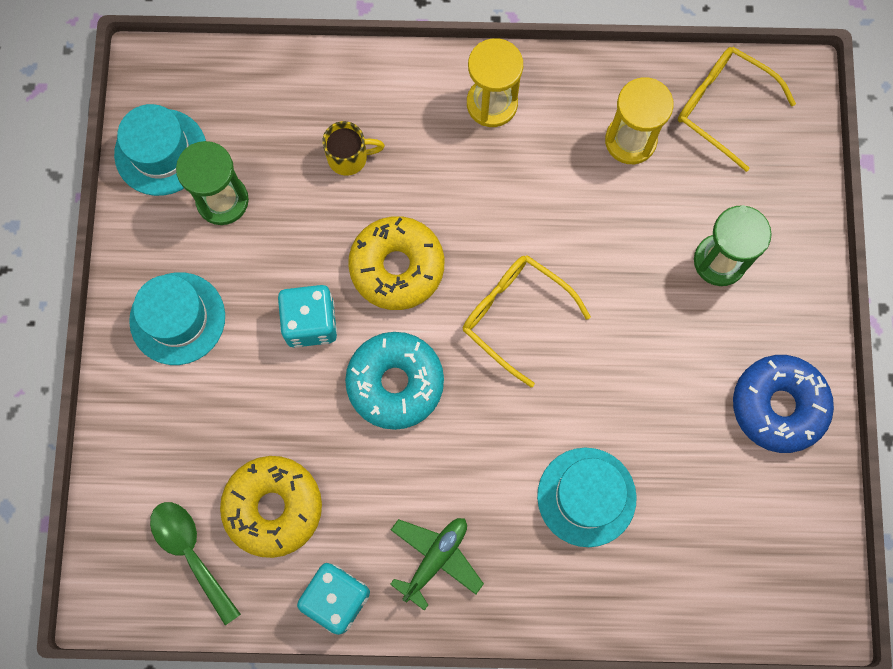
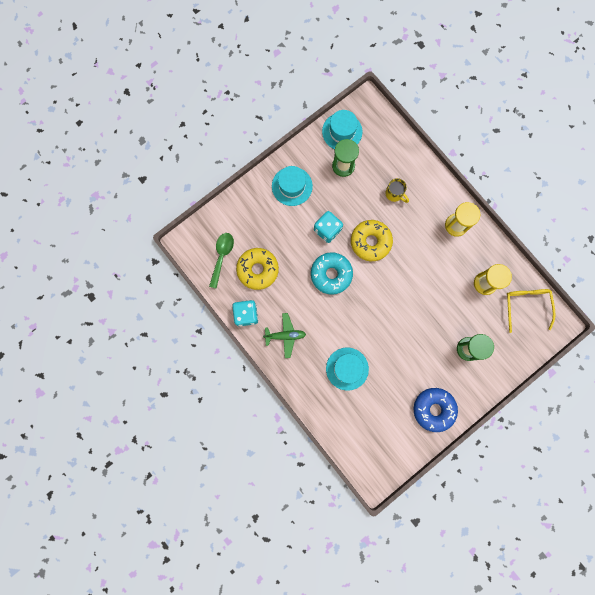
camera: 50 degrees right, 5 degrees up
yellow glasses [463,255,591,387] -> none

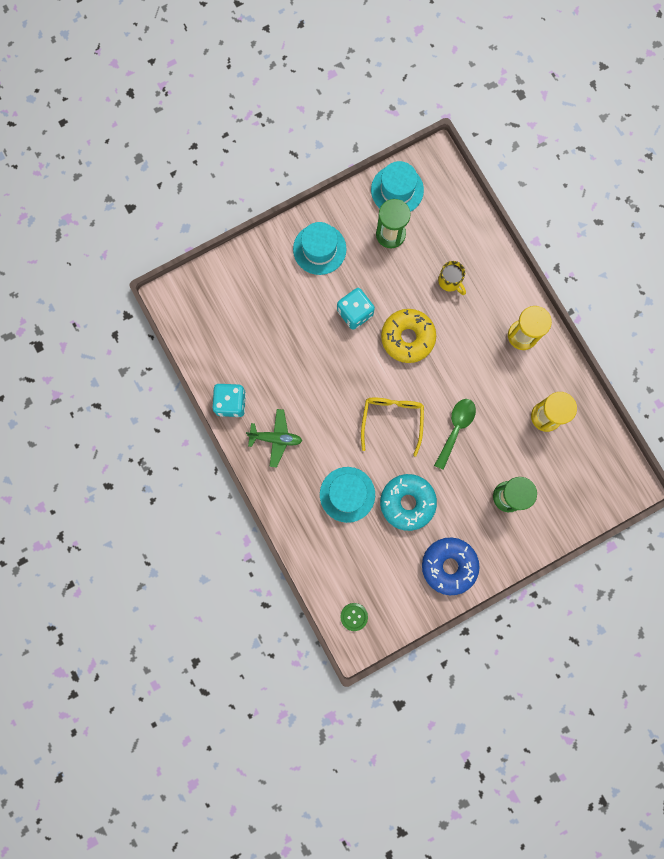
camera: 10 degrees right, 0 degrees up
green spoon [209,233,234,289] -> green spoon moved to [434,399,476,470]
yellow donut [236,248,279,290] -> none
turquoise donut [311,252,353,295] -> turquoise donut moved to [380,474,437,531]
yellow glasses [506,289,556,333] -> yellow glasses moved to [361,398,424,457]
none -> green button [340,603,368,631]

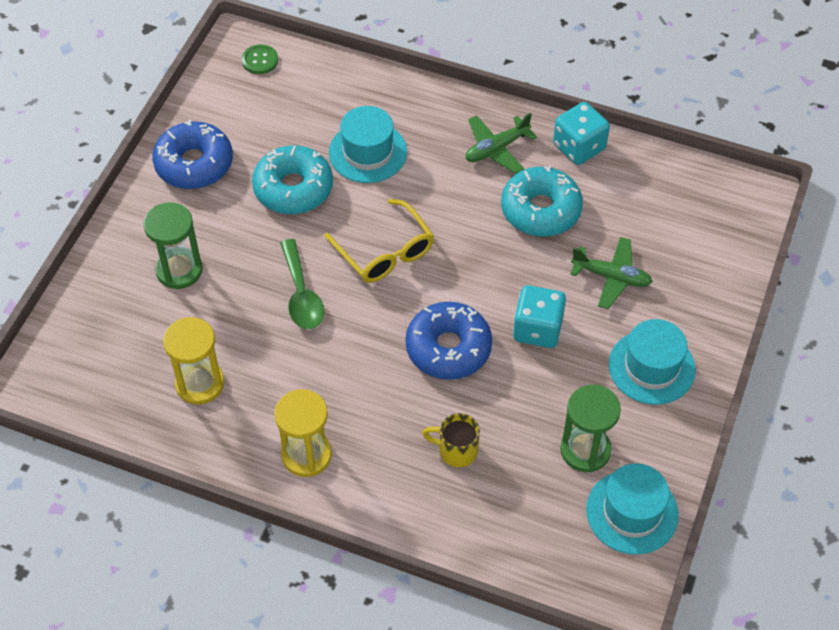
camera: 140 degrees right, 25 degrees down
yellow donut [381,309,436,363] -> blue donut [405,302,492,380]
none -> turquoise donut [501,165,583,237]
none -> green plane [570,237,652,309]

